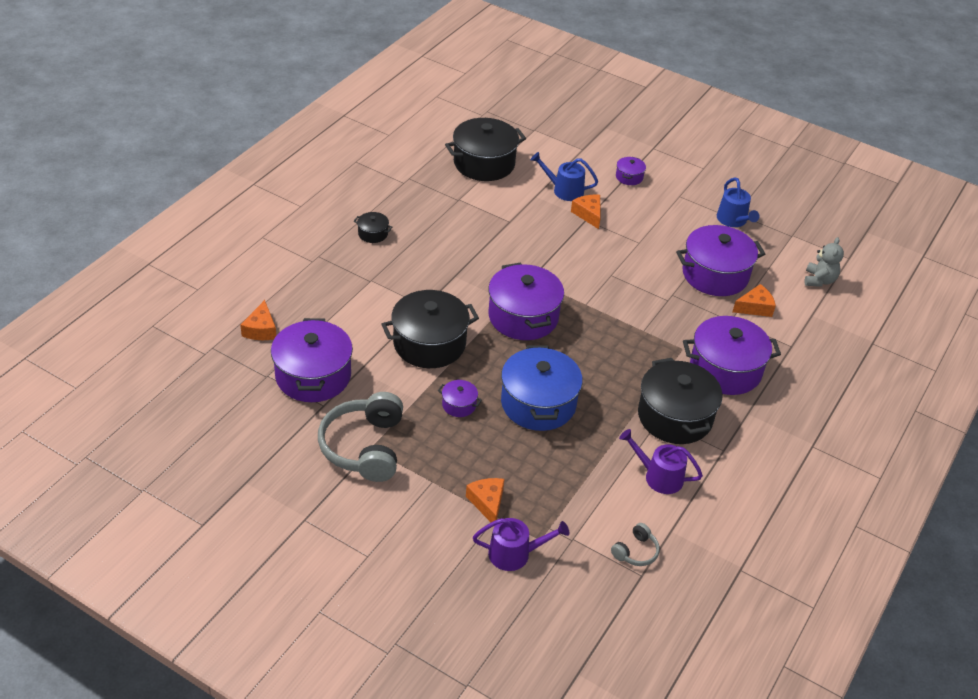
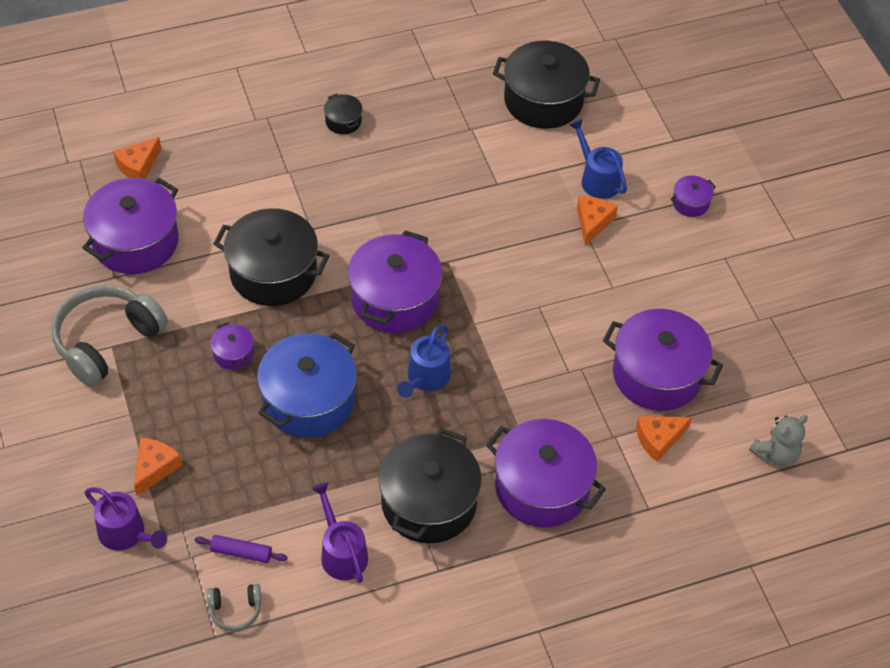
camera: 40 degrees right, 10 degrees up
blue watering can [717,177,760,227] -> blue watering can moved to [397,325,451,398]
orange cheese [733,284,776,317] -> orange cheese turned 135 degrees clockwise [636,416,692,462]
none -> purple rolling pin [194,535,288,563]

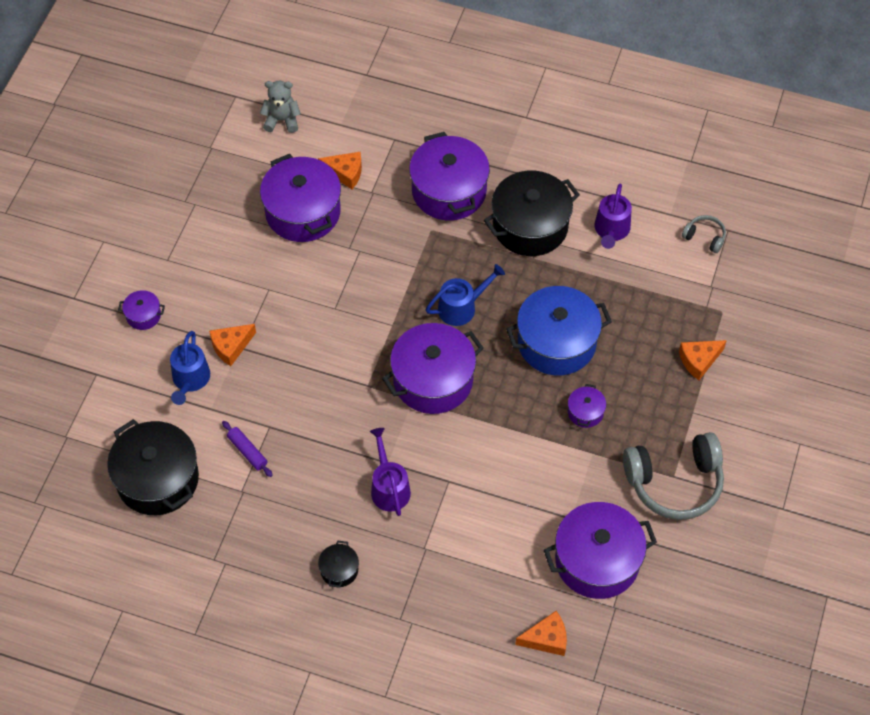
camera: 140 degrees left, 5 degrees up
purple watering can [84,487,167,551] -> purple watering can moved to [370,428,411,516]
purple rolling pin [194,535,288,563] -> purple rolling pin moved to [222,421,273,477]
black pot [213,208,329,306] -> none

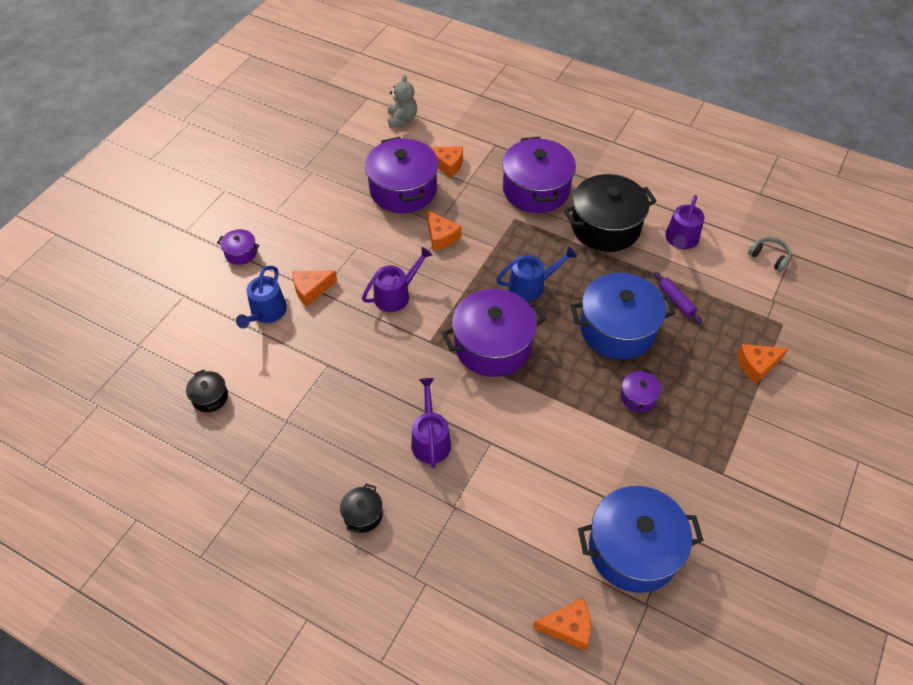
camera: 10 degrees right, 5 degrees down
black pot [107,419,199,515] -> black pot [186,369,228,412], size x0.45
purple rolling pin [222,421,273,477] -> purple rolling pin moved to [654,272,702,323]
grey teddy bear [260,81,301,133] -> grey teddy bear turned 75 degrees clockwise [388,75,417,128]
purple pot [544,502,657,599] -> blue pot [578,486,704,593]
grey headphones [623,432,724,520] -> none
none -> purple watering can [362,247,433,312]
none -> orange cheese [427,210,461,251]

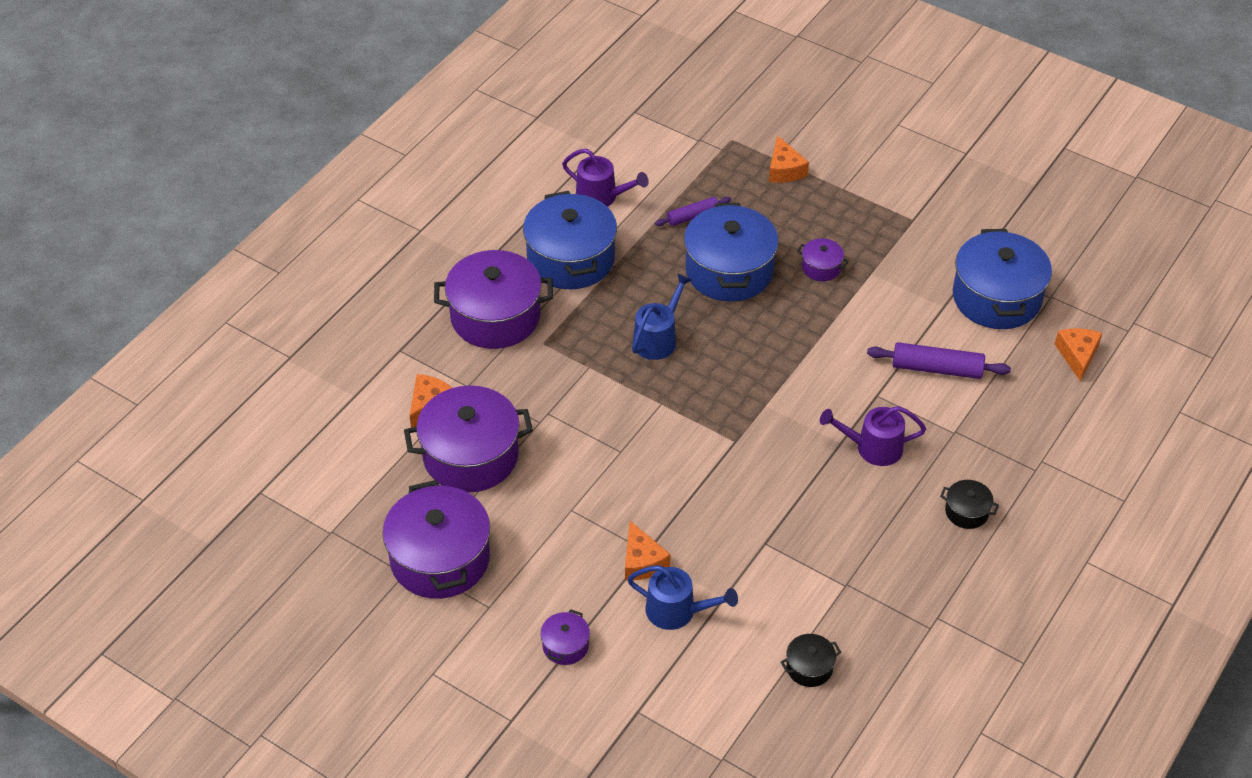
camera: 85 degrees left, 5 degrees down
purple watering can [362,247,433,312] -> none
grey teddy bear [388,75,417,128] -> none
orange cheese [427,210,461,251] -> none
purple pot [442,289,546,377] -> purple pot moved to [382,480,490,599]
blue watering can [496,246,577,301] -> blue watering can turned 45 degrees clockwise [632,273,692,360]
black pot [564,174,656,252] -> blue pot [523,191,617,289]
grey headphones [748,237,791,272] -> none
none -> purple rolling pin [867,342,1011,379]

